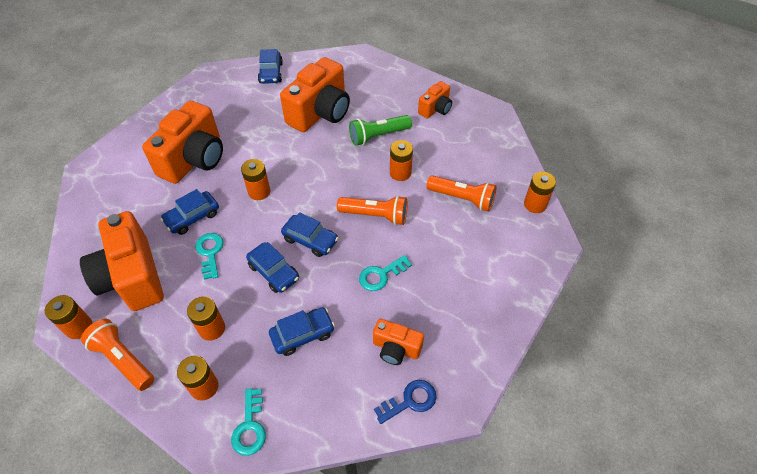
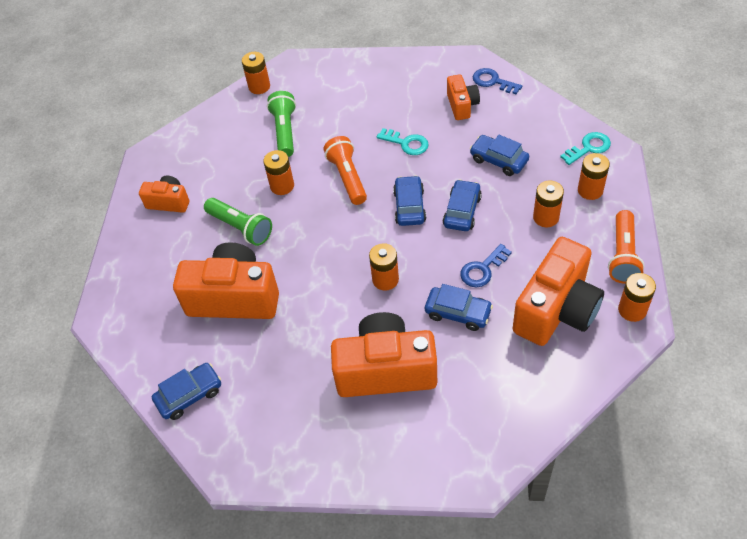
camera: 115 degrees left, 0 degrees up
turquoise key [195,233,224,280] -> blue key [460,244,512,287]
orange flashlight [426,175,497,212] -> green flashlight [267,91,296,157]

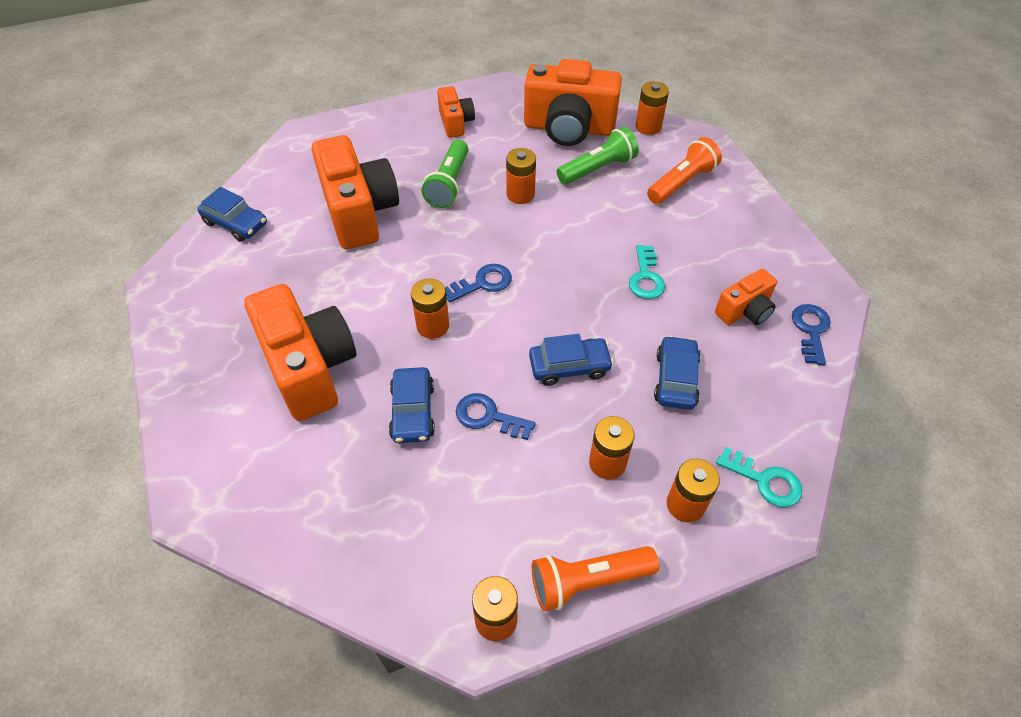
camera: 60 degrees right, 0 degrees up
orange flashlight [324,136,367,205] -> orange flashlight moved to [647,137,722,204]
blue car [393,175,426,226] -> none
orange camera [513,237,604,346] -> orange camera moved to [524,59,622,146]
none -> blue key [445,264,512,302]

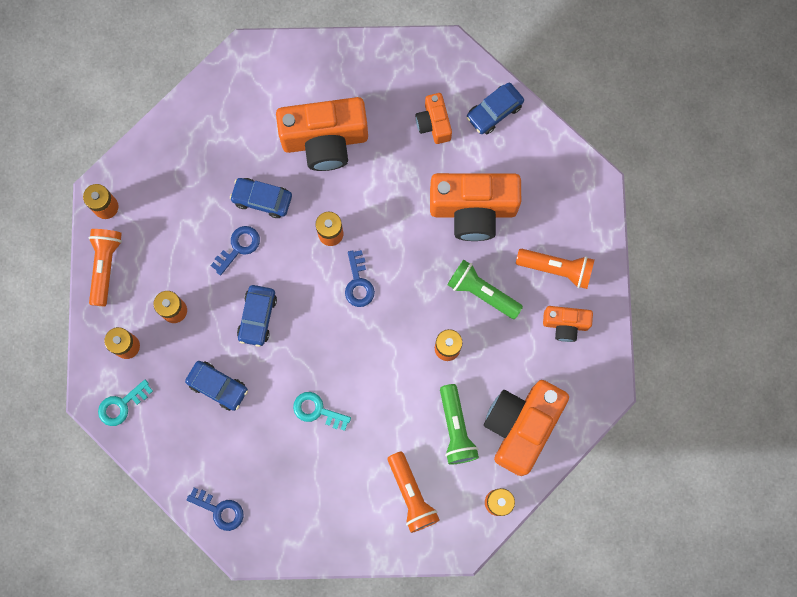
camera: 110 degrees right, 25 degrees up
orange camera [715,269,777,325] -> orange camera moved to [415,93,452,144]
none -> orange flashlight [516,249,595,289]

